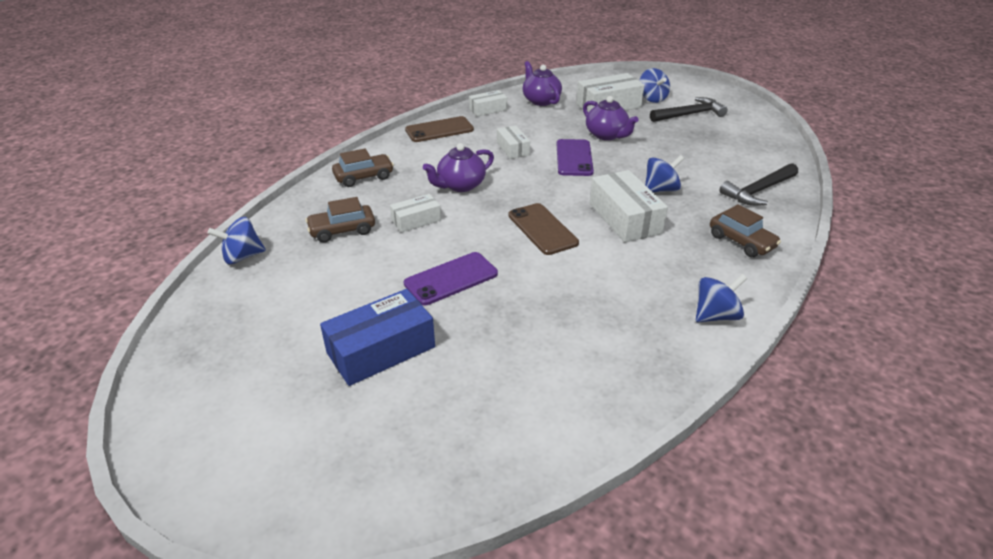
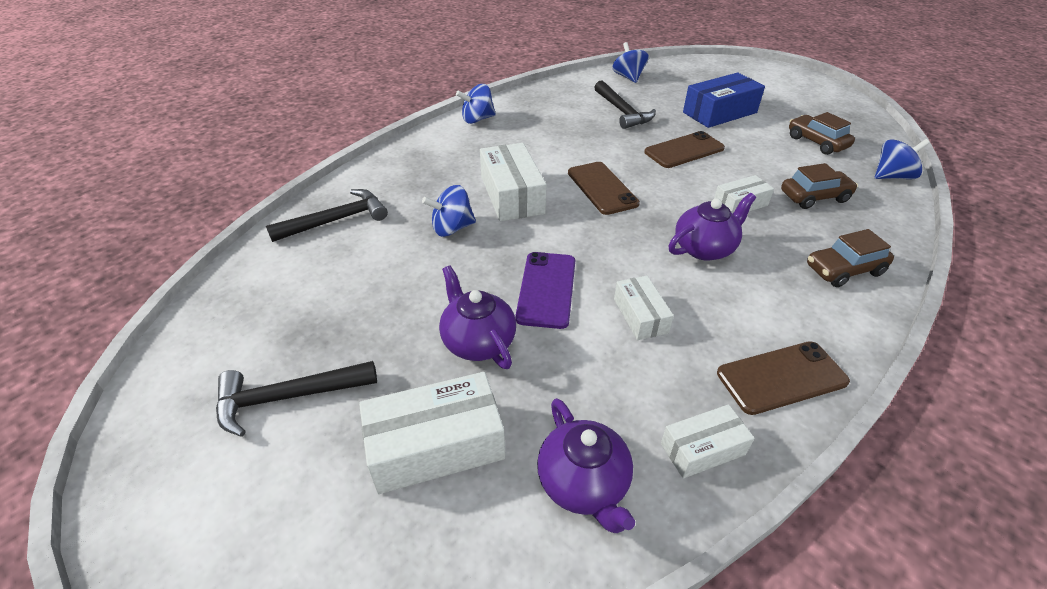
camera: 175 degrees left, 5 degrees up
purple phone [404,252,498,305] -> brown phone [644,131,725,168]
blue spinning top [639,68,670,103] -> blue spinning top moved to [612,42,649,83]
brown car [710,204,781,257] -> brown car moved to [789,112,855,155]
none -> black hammer [594,80,656,129]

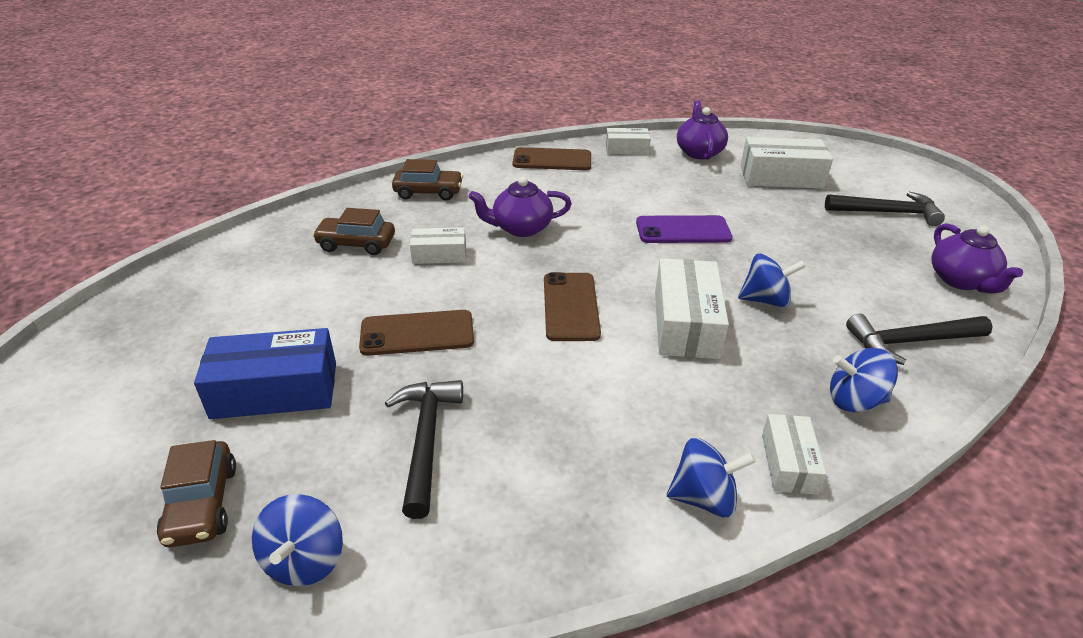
camera: 160 degrees left, 5 degrees down
purple teapot [439,265,516,369] -> purple teapot moved to [932,223,1023,294]
purple phone [515,252,575,329] -> purple phone turned 60 degrees clockwise [636,215,732,243]
white box [614,276,674,340] -> white box moved to [762,414,826,495]
brown car [789,112,855,155] -> brown car moved to [157,440,236,547]
blue spinning top [875,139,930,179] -> blue spinning top moved to [830,348,898,412]

